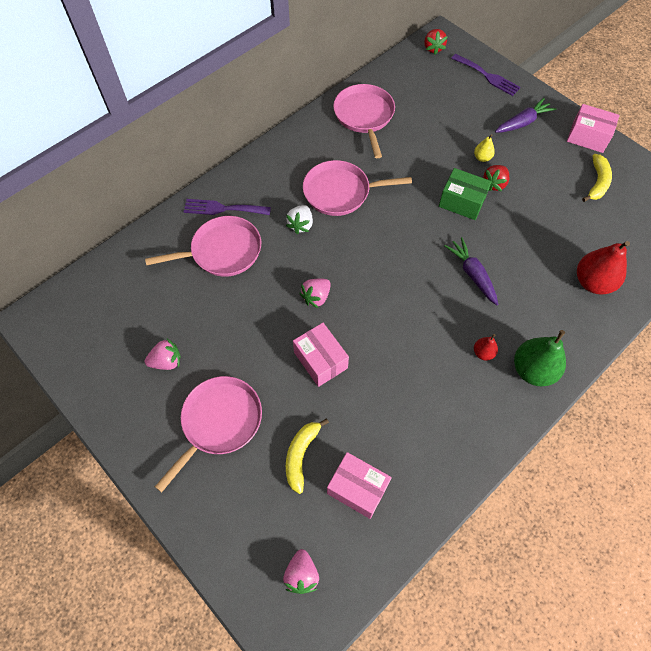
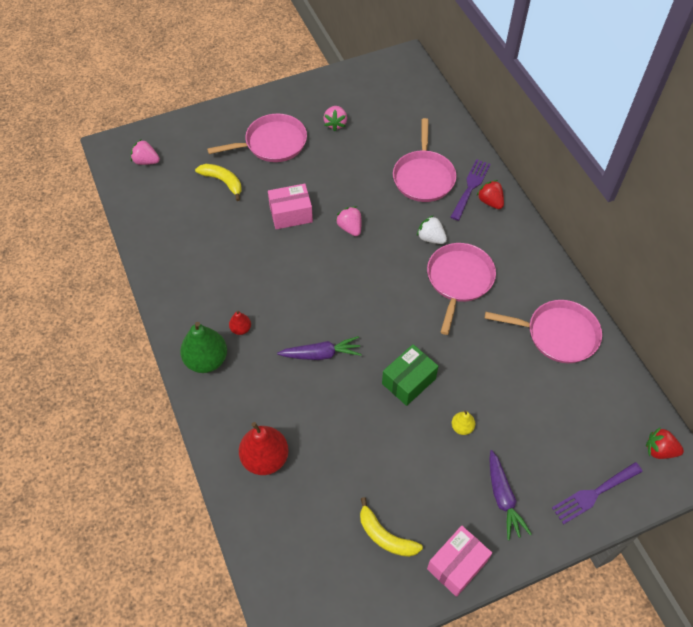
camera: 110 degrees right, 5 degrees down
pink pan [155,376,262,492] -> pink pan turned 75 degrees counterclockwise [207,114,307,162]
pink box [327,452,392,519] -> none
red strawberry [483,165,509,191] -> red strawberry moved to [476,180,504,209]

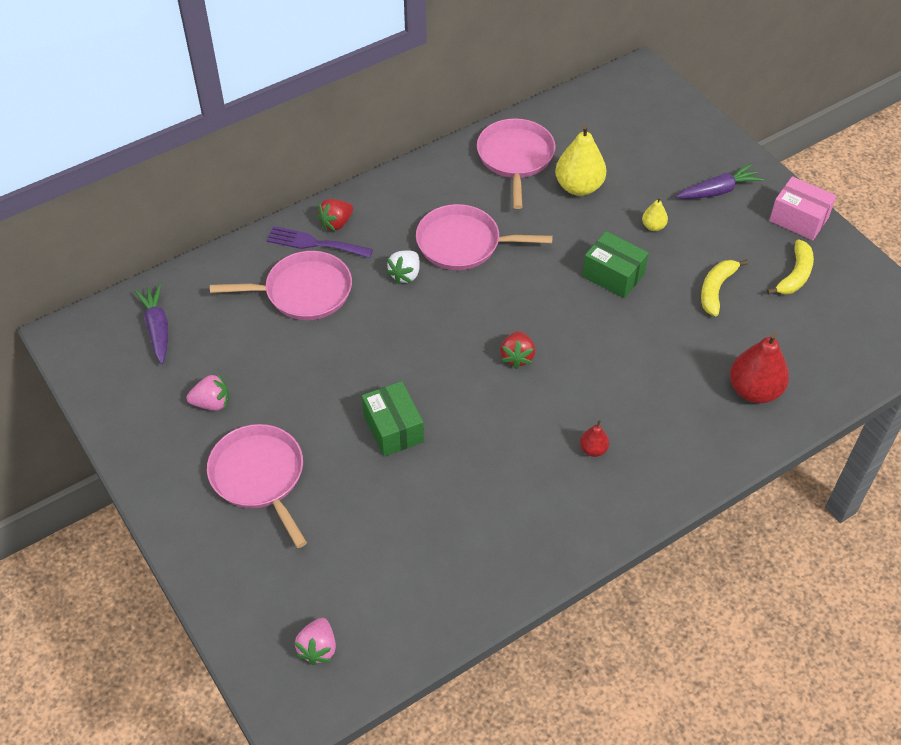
camera: 100 degrees left, 5 degrees down
green pear [180,322,227,373] -> none
yellow banana [195,164,241,201] -> yellow banana moved to [701,259,748,316]
pink box [268,184,313,229] -> green box [362,381,424,457]
purple carrot [277,336,362,360] -> purple carrot moved to [135,284,168,364]
pink strawberry [335,206,361,236] -> none
purple fork [552,462,643,525] -> none
red strawberry [646,427,684,459] -> red strawberry moved to [500,331,535,369]
none -> yellow pear [555,124,606,196]

